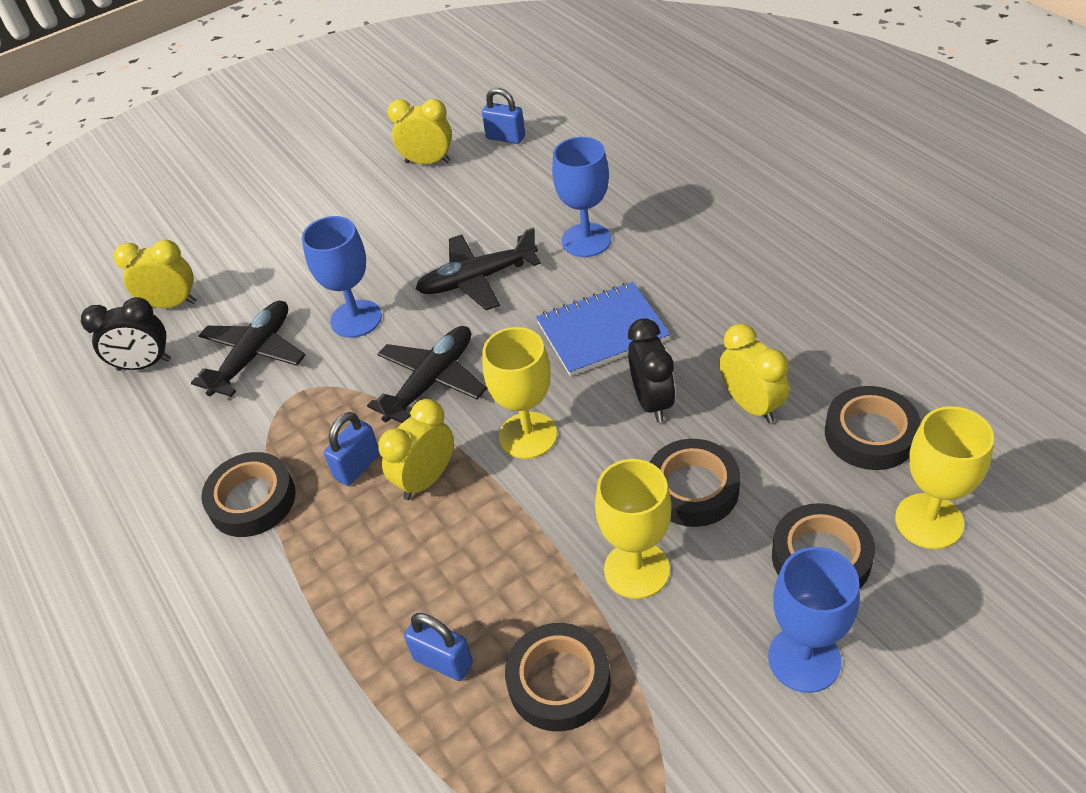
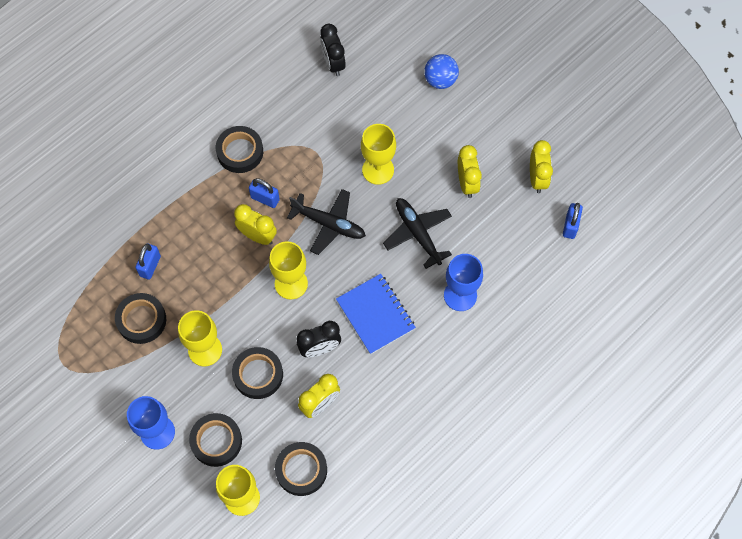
camera: 75 degrees right, 20 degrees up
yellow clock [114,240,197,308] -> yellow clock moved to [458,145,482,198]
black plane [191,301,306,397] -> none
blue goblet [302,216,382,338] -> yellow goblet [361,124,396,185]
none -> blue ball [424,54,459,89]

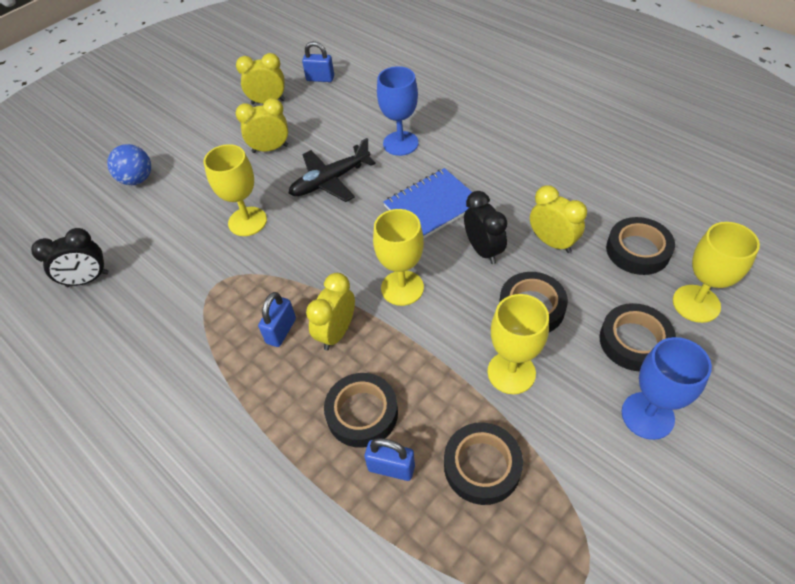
camera: 90 degrees left, 15 degrees down
black tape [216,126,263,173] -> black tape moved to [324,373,398,448]
black plane [287,189,366,255] -> none

